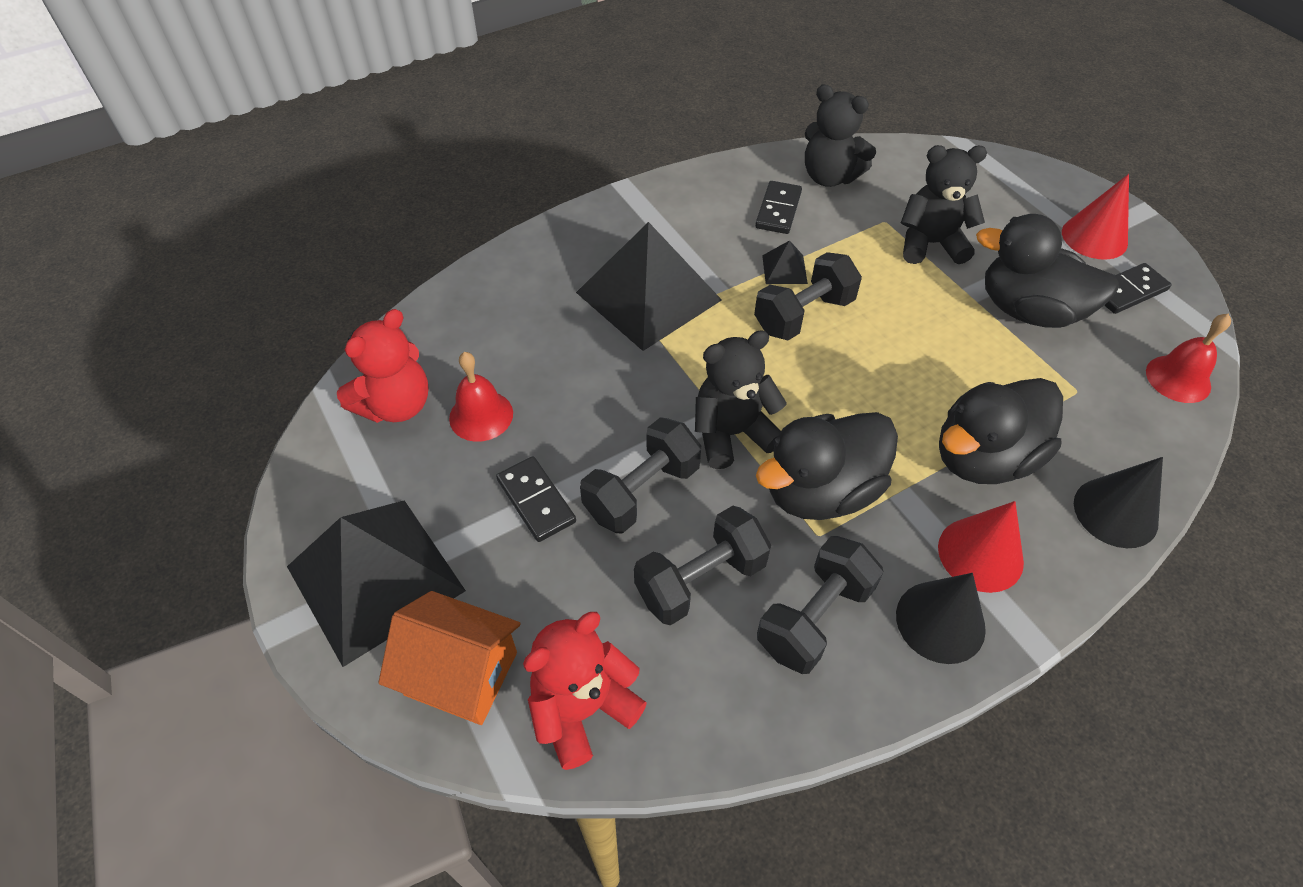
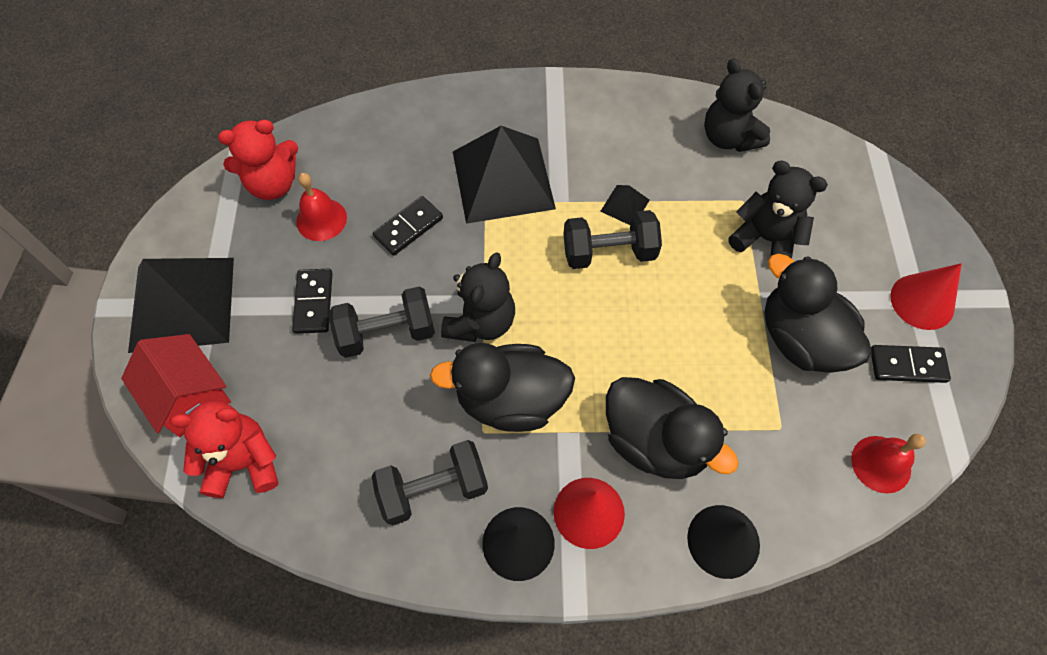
camera: 30 degrees right, 10 degrees up
orange house [378,591,520,725] -> red house [121,334,231,437]
black dumbbell [634,506,771,625] -> none
black teddy bear [695,330,787,469] -> black teddy bear turned 105 degrees clockwise [441,252,515,342]
black domino [755,181,802,234] -> black domino moved to [373,196,443,256]
black duck [939,378,1063,484] -> black duck turned 135 degrees counterclockwise [606,377,739,479]

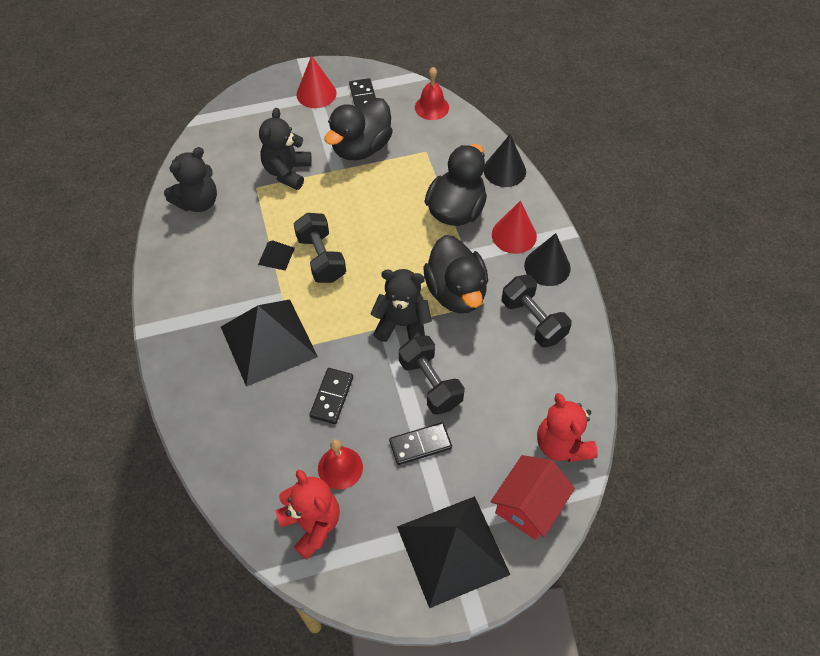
camera: 105 degrees left, 5 degrees down
black domino [373,196,443,256] -> black domino turned 75 degrees clockwise [309,368,353,424]

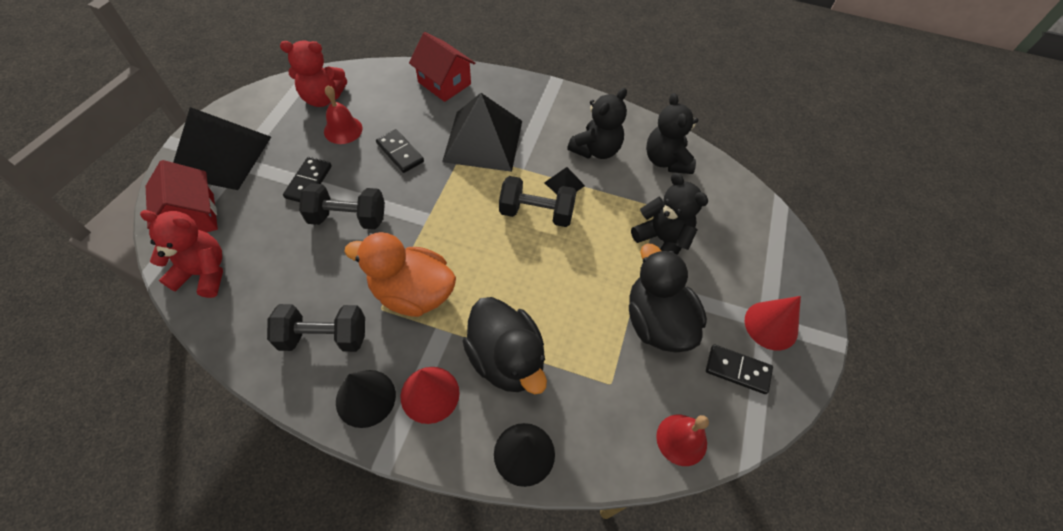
camera: 120 degrees right, 0 degrees up
black teddy bear [370,269,432,342] -> black teddy bear moved to [567,88,627,159]
black duck [423,235,488,313] -> orange duck [344,232,456,317]
none -> red house [409,32,475,102]

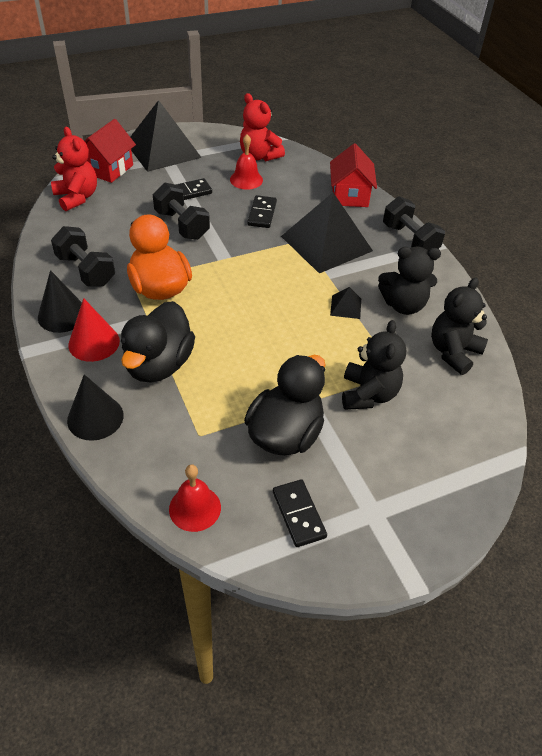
camera: 50 degrees right, 10 degrees down
black dumbbell [499,176,577,227] -> black dumbbell moved to [383,197,445,251]
red cone [745,296,801,351] -> none

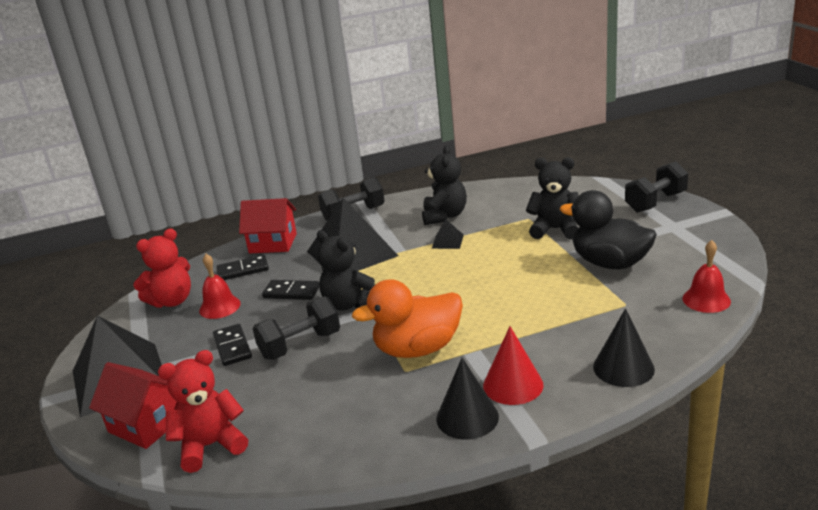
camera: 80 degrees left, 20 degrees down
black dumbbell [51,226,115,287] -> black dumbbell moved to [625,161,688,213]
black duck [121,301,195,382] -> none
black domino [273,479,327,547] -> black domino moved to [216,255,269,280]
black teddy bear [431,277,488,375] -> black teddy bear moved to [317,230,376,311]

